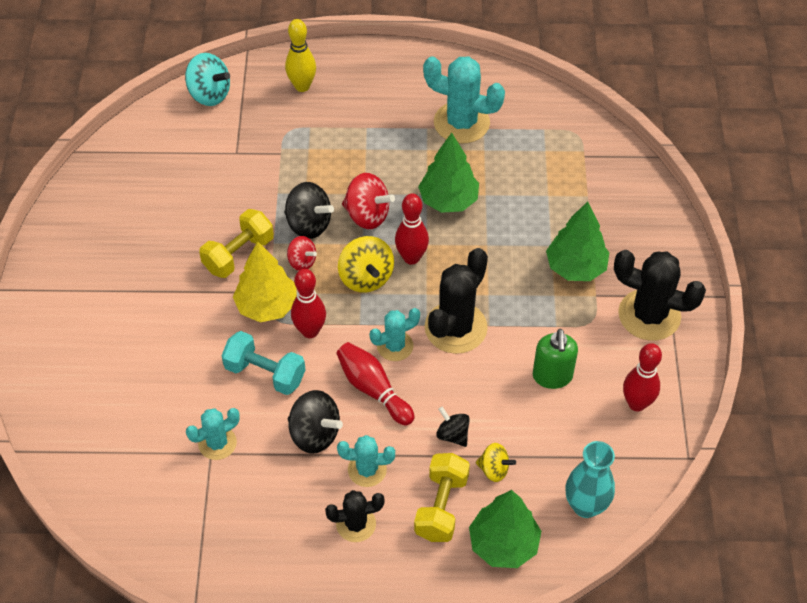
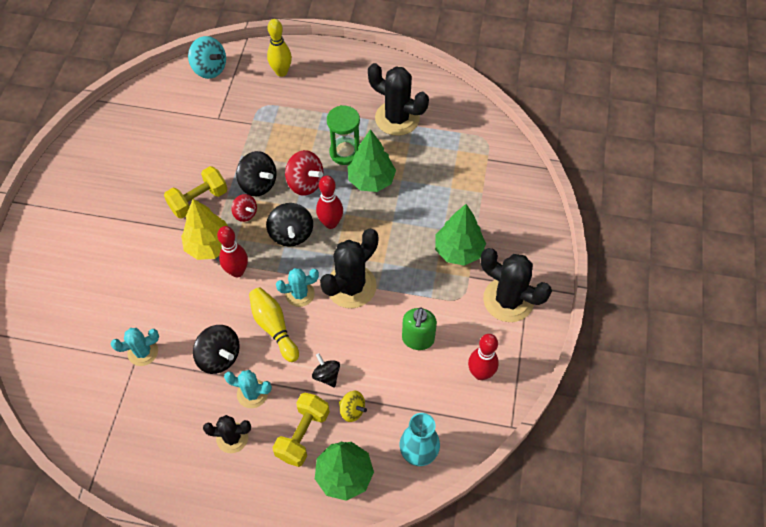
camera: 10 degrees right, 5 degrees up
turquoise dumbbell [221,331,305,395] -> none
red bowling pin [336,342,415,426] -> yellow bowling pin [249,287,299,362]
yellow spinning top [338,236,394,293] -> black spinning top [266,203,313,247]
turquoise cactus [423,56,505,143] -> black cactus [368,63,429,136]
none -> green hourglass [327,105,360,165]

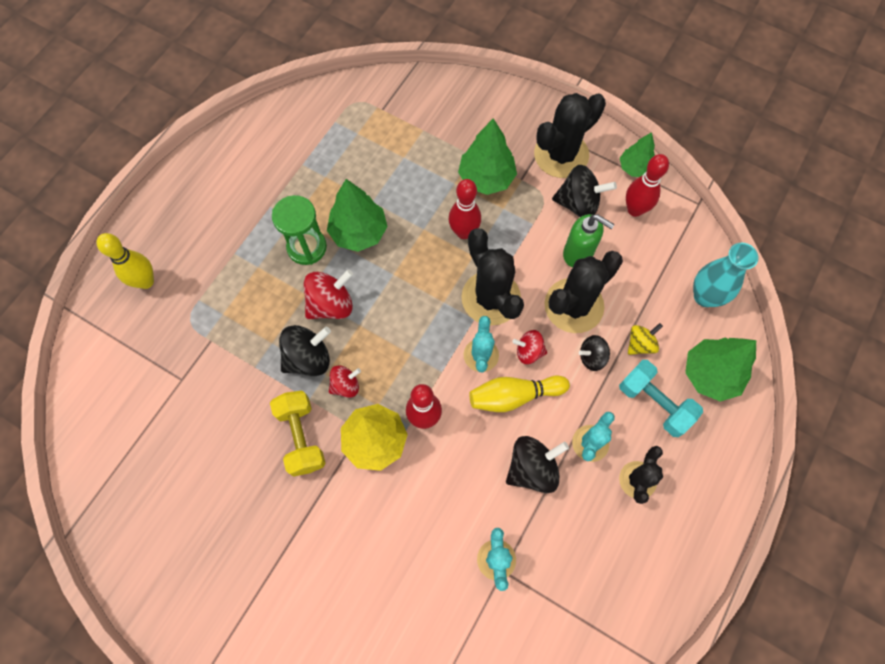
camera: 70 degrees left, 10 degrees up
turquoise spinning top [188,36,226,79] -> none
black spinning top [266,203,313,247] -> black spinning top moved to [552,165,617,217]
yellow dumbbell [273,393,330,467] -> turquoise dumbbell [619,360,703,437]
red bowling pin [316,176,343,229] -> red bowling pin moved to [449,179,481,239]
black cactus [368,63,429,136] -> black cactus moved to [545,251,623,333]
none -> red spinning top [512,330,547,364]
none -> green tree [620,132,655,177]

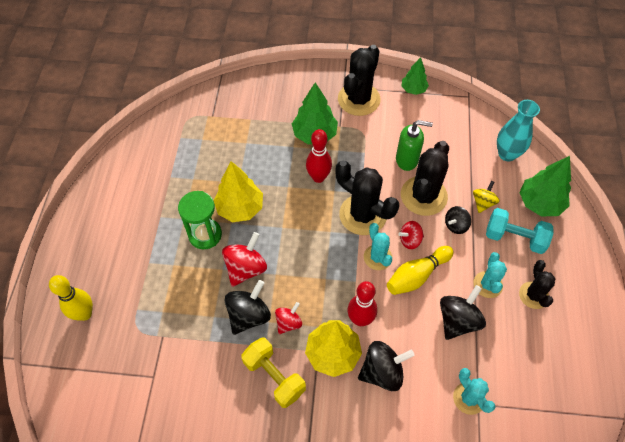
camera: 25 degrees left, 10 degrees down
green tree [327,179,388,252] -> yellow tree [213,161,263,222]
black spinning top [552,165,617,217] -> black spinning top moved to [358,341,414,391]
red bowling pin [626,154,669,217] -> none

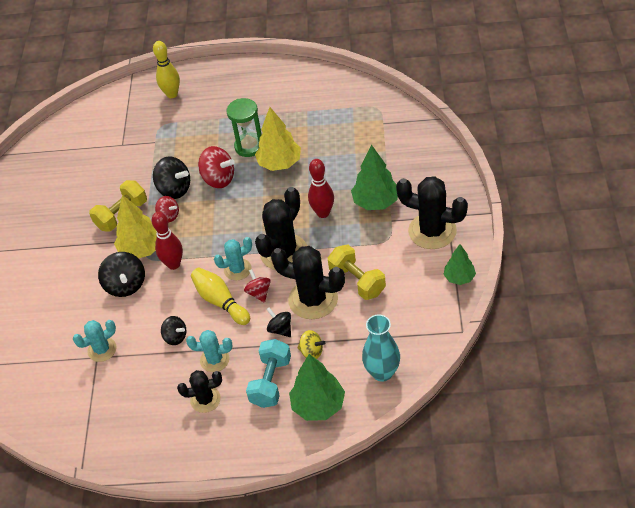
camera: 90 degrees right, 10 degrees down
green soap dispenser [396,120,433,171] -> yellow dumbbell [328,245,386,300]
black spinning top [440,285,486,340] -> black spinning top [161,316,186,345], size x0.61

